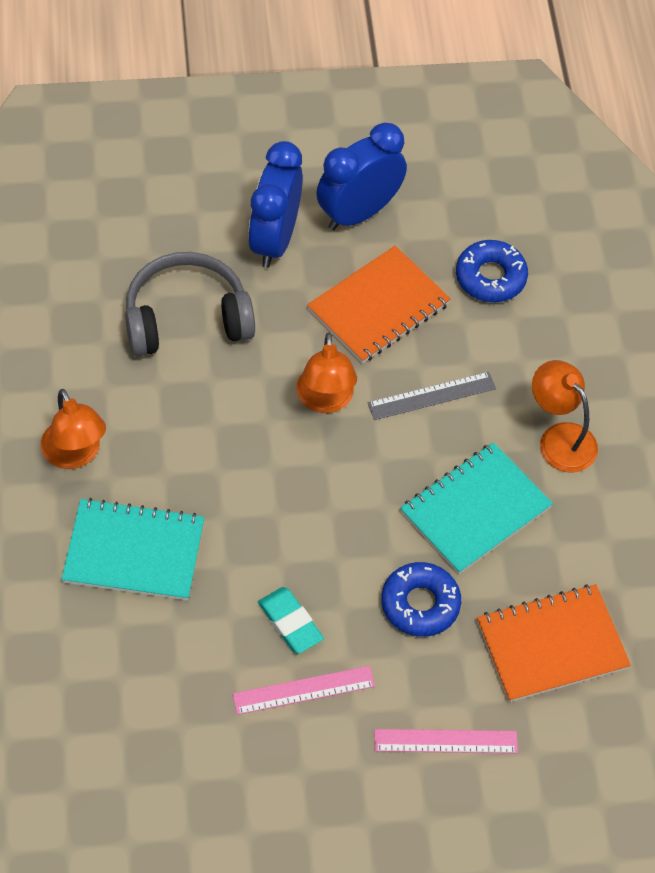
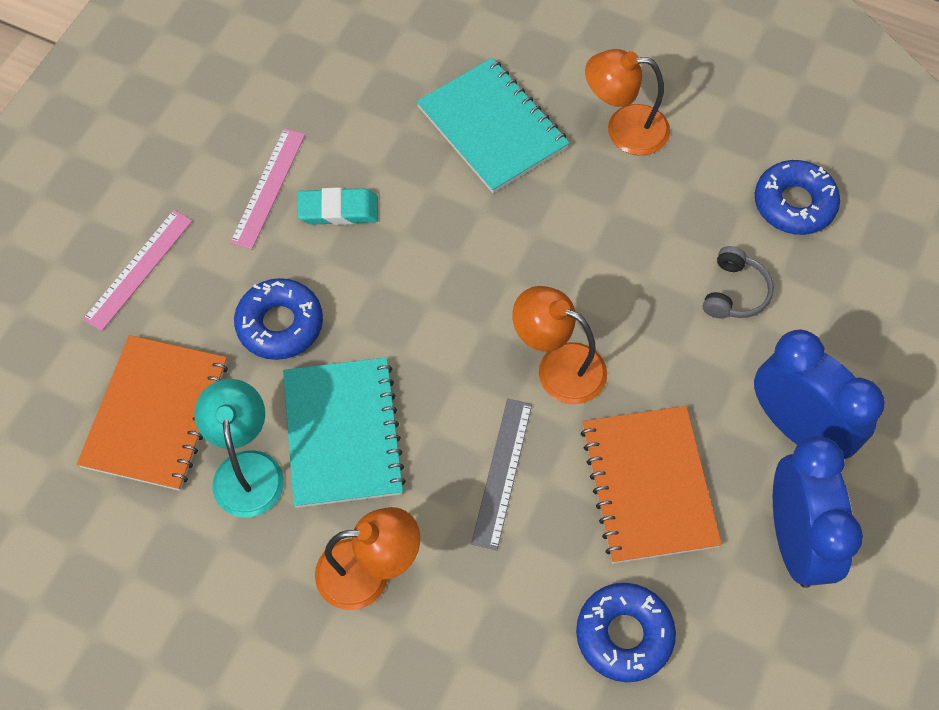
camera: 125 degrees right, 5 degrees up
turquoise notebook [62,498,204,600] -> turquoise notebook turned 75 degrees counterclockwise [417,58,570,193]
grey headphones [125,252,255,356] -> grey headphones [703,246,774,319], size x0.49
none -> turquoise lamp [194,379,284,518]
none -> blue donut [755,160,840,235]

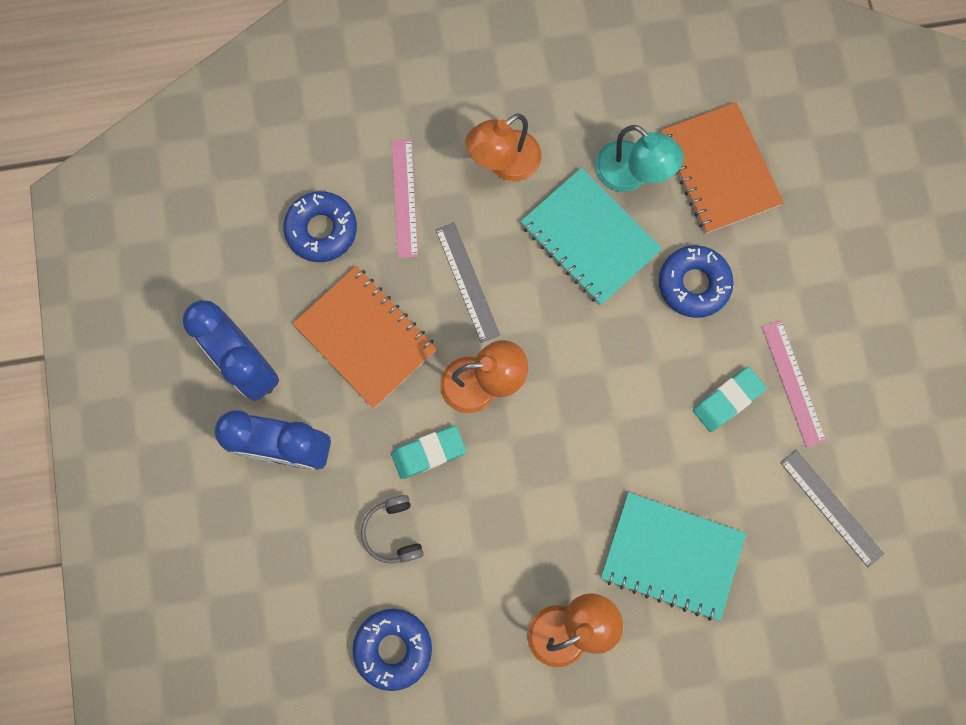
camera: 145 degrees right, 15 degrees up
pink ruler [82,210,193,331] -> pink ruler moved to [391,139,418,259]
none -> turquoise eraser [391,426,466,479]
none -> grey ruler [780,450,884,568]

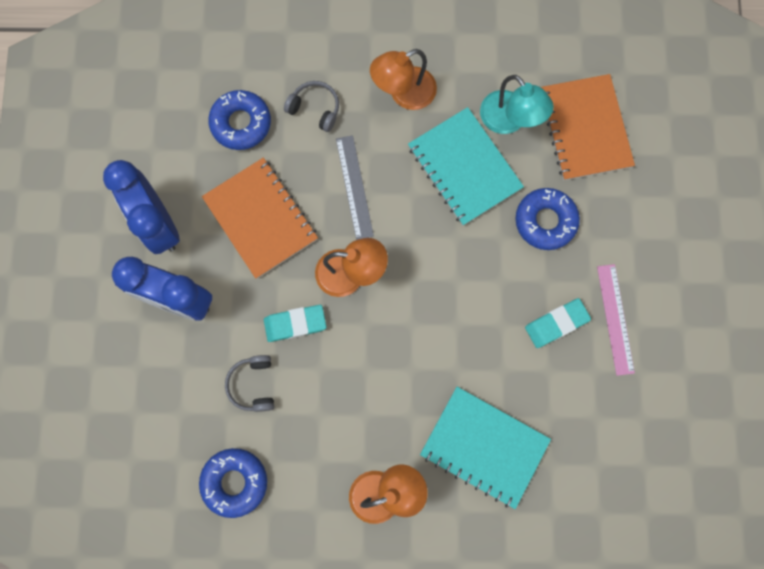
camera: 10 degrees right, 0 degrees up
pink ruler [391,139,418,259] -> grey headphones [284,81,339,132]
grey ruler [780,450,884,568] -> none

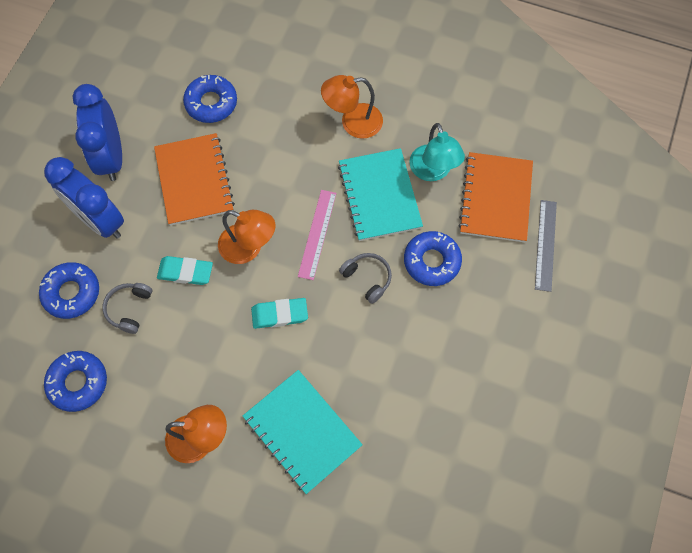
camera: 20 degrees right, 10 degrees down
grey headphones [284,81,339,132] -> grey headphones moved to [339,253,392,304]
grey ruler [336,135,374,240] -> grey ruler moved to [535,200,557,292]
turquoise eraser [525,298,591,348] -> turquoise eraser moved to [251,298,308,329]
pink ruler [597,264,635,376] -> pink ruler moved to [298,190,336,280]
none -> blue donut [39,262,99,319]

